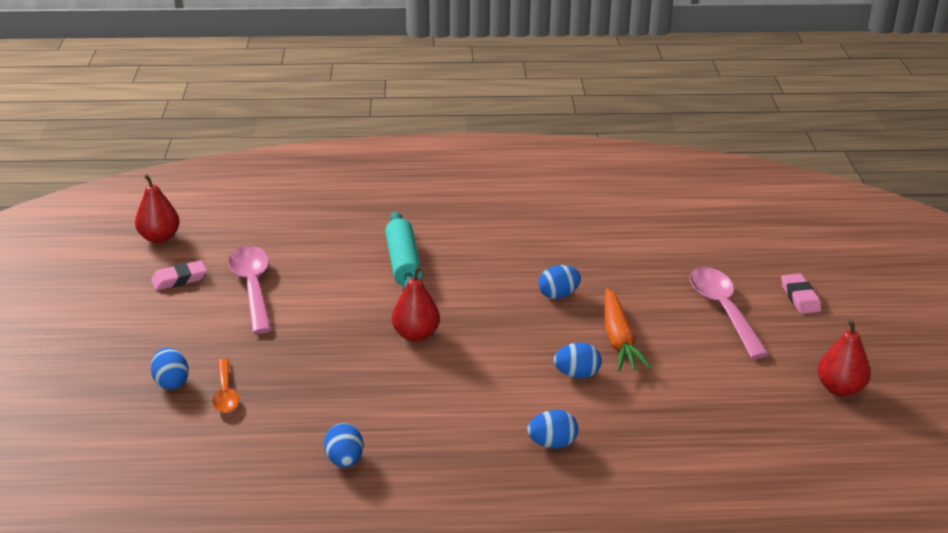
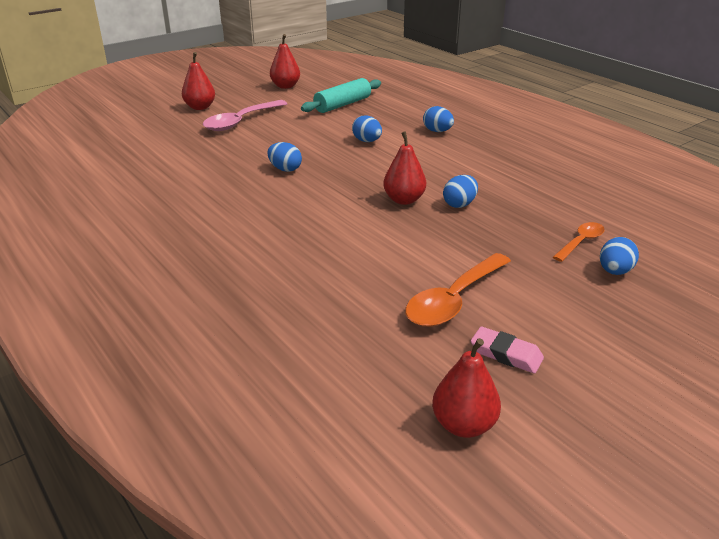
camera: 125 degrees left, 0 degrees up
pink spoon [228,246,272,334] -> orange spoon [405,253,511,327]
blue egg [324,423,363,468] -> blue egg moved to [443,175,478,208]
turquoise rolling pin [385,211,422,289] -> turquoise rolling pin moved to [301,78,381,113]
orange carrot [604,288,651,371] -> none
pink eraser [781,273,821,314] -> red pear [182,52,215,110]

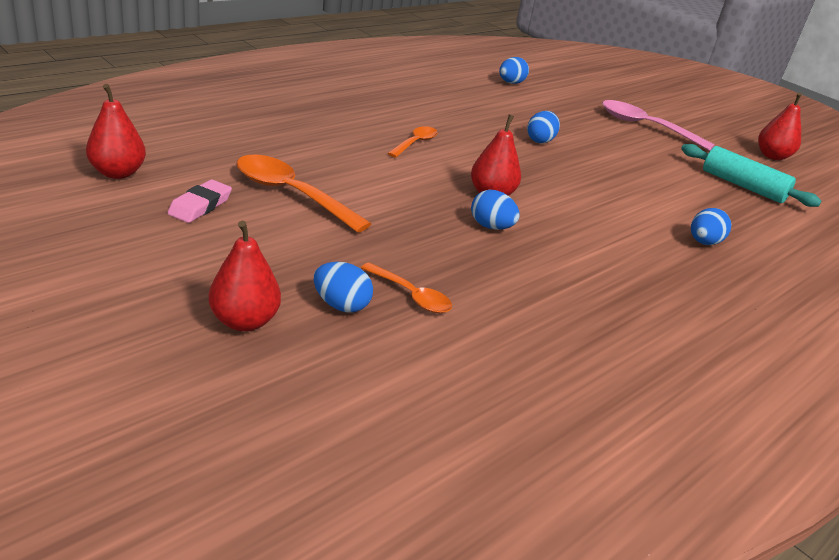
camera: 80 degrees right, 0 degrees up
red pear [182,52,215,110] -> red pear moved to [208,221,281,331]
blue egg [352,115,382,142] -> blue egg moved to [499,57,529,84]
none -> orange spoon [387,126,438,158]

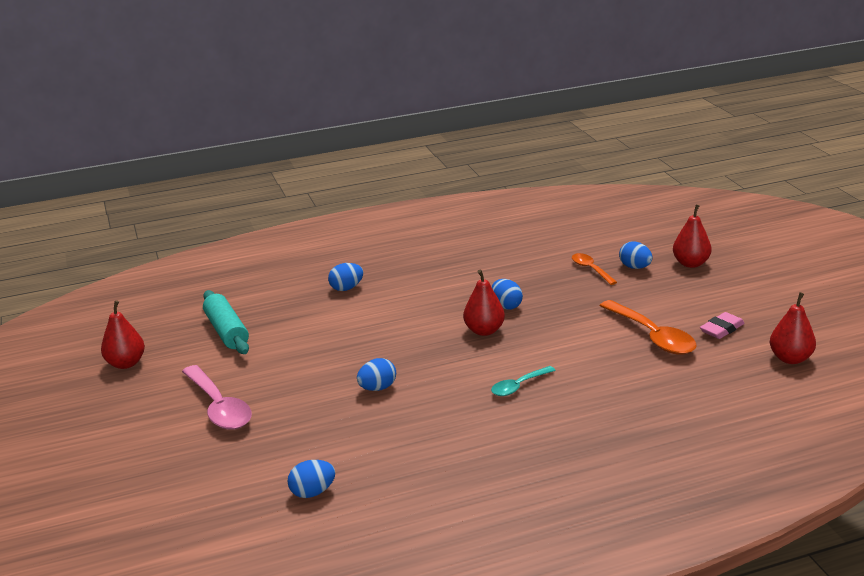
camera: 150 degrees left, 5 degrees down
orange spoon [387,126,438,158] -> turquoise spoon [491,366,556,396]

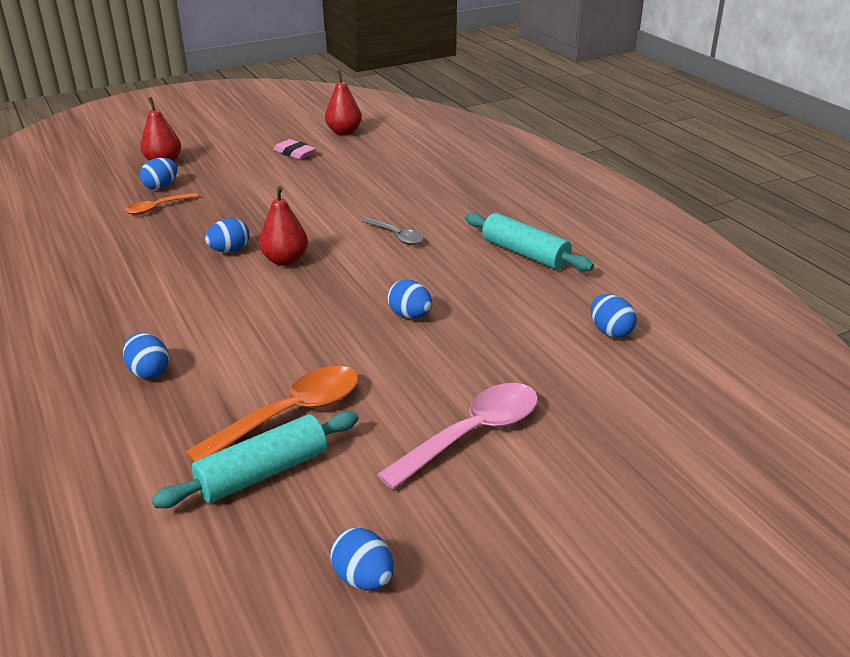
camera: 100 degrees left, 5 degrees up
red pear [101,300,145,369] -> blue egg [330,528,394,590]
turquoise spoon [491,366,556,396] -> grey spoon [362,217,424,245]
orange spoon [599,300,697,354] -> orange spoon moved to [186,366,359,462]
none -> turquoise rolling pin [465,213,594,271]

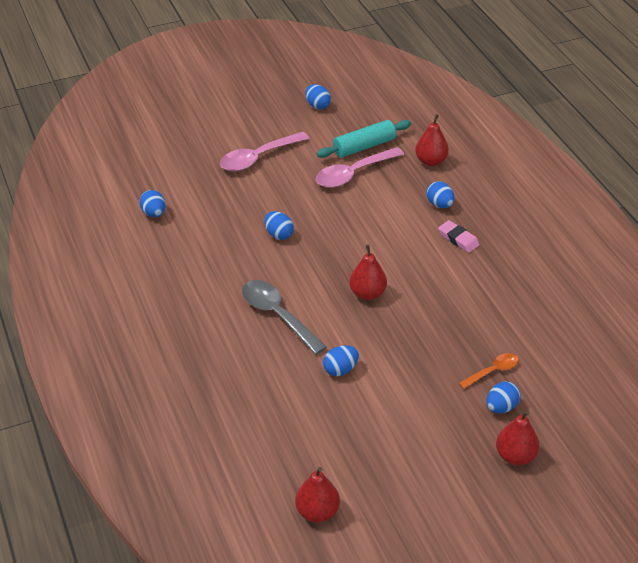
camera: 175 degrees left, 10 degrees up
orange spoon [186,366,359,462] -> pink spoon [316,147,404,188]
blue egg [205,218,250,253] -> blue egg moved to [323,345,359,376]
pink eraser [273,139,316,160] -> pink eraser moved to [438,220,480,253]
grey spoon [362,217,424,245] -> grey spoon [242,280,327,355], size x1.75
turquoise rolling pin [465,213,594,271] -> none
none -> red pear [415,114,449,166]

